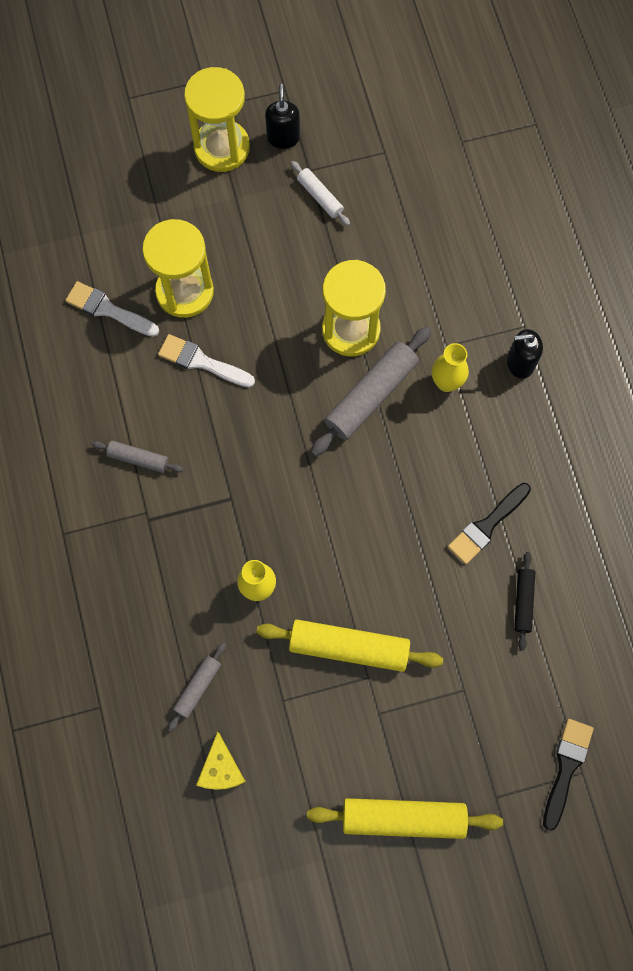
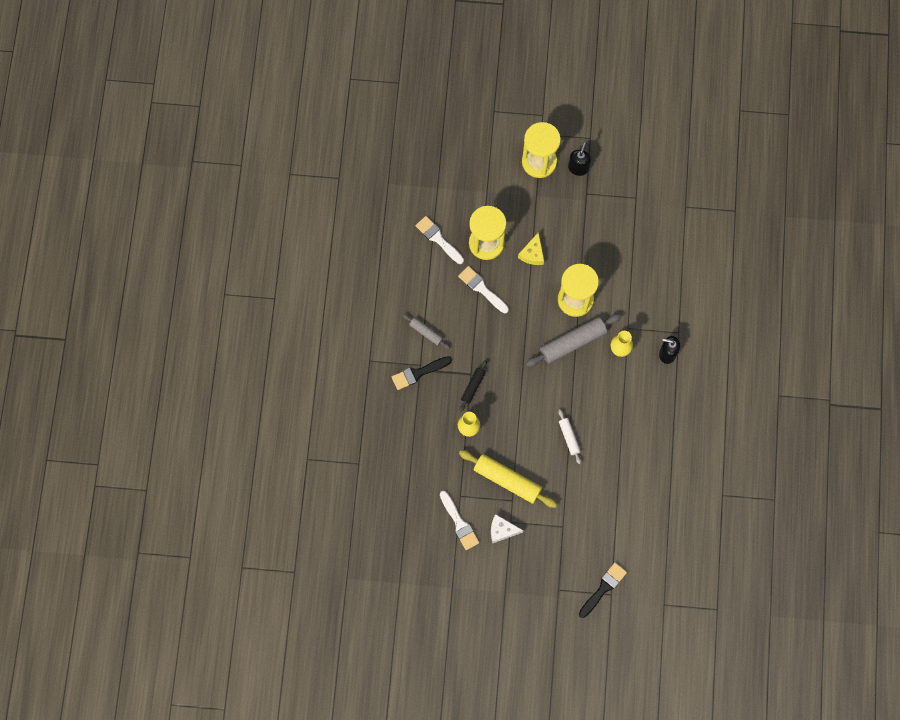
camera: 20 degrees right, 0 degrees up
grey rolling pin [168,643,226,732] -> none
yellow cheese [196,732,246,790] -> yellow cheese moved to [518,232,544,265]
white rolling pin [291,161,350,226] -> white rolling pin moved to [558,409,581,464]
yellow rolling pin [307,798,503,839] -> none
black brush [448,483,531,564] -> black brush moved to [392,356,452,390]
black rolling pin [514,552,535,650] -> black rolling pin moved to [460,360,487,412]
none -> white brush [440,491,479,550]
none -> white cheese [491,514,524,543]

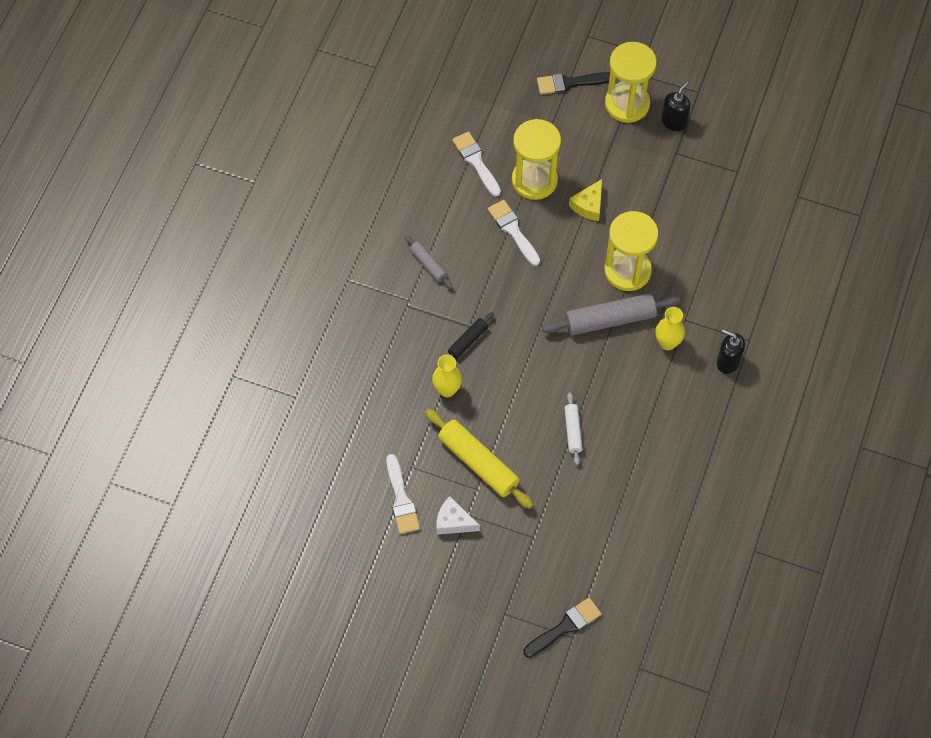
camera: 15 degrees right, 10 degrees down
black brush [392,356,452,390] -> black brush moved to [537,72,610,95]

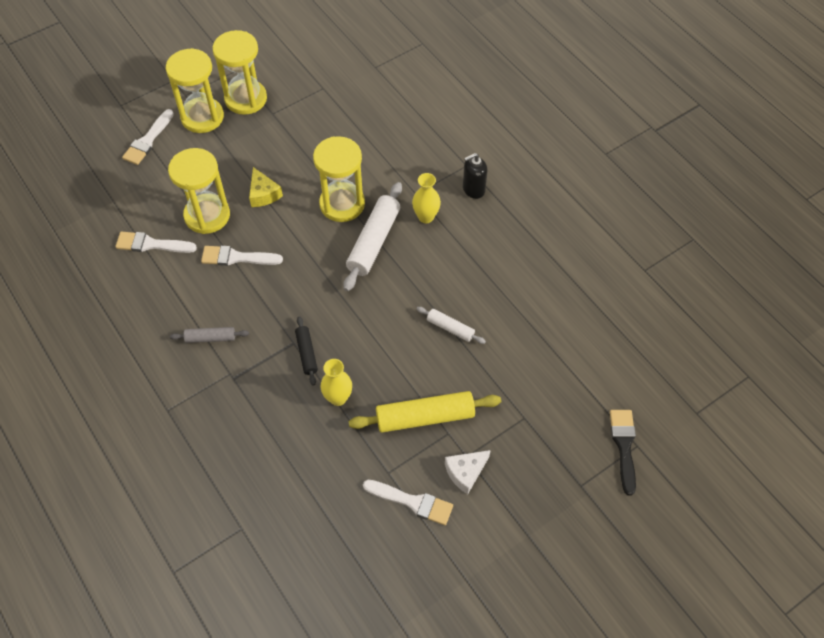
camera: 55 degrees left, 5 degrees down
black brush [537,72,610,95] -> white brush [122,109,174,165]
grey rolling pin [542,293,680,335] -> white rolling pin [343,182,402,291]
black soap dispenser [662,82,690,131] -> yellow hourglass [212,30,267,115]

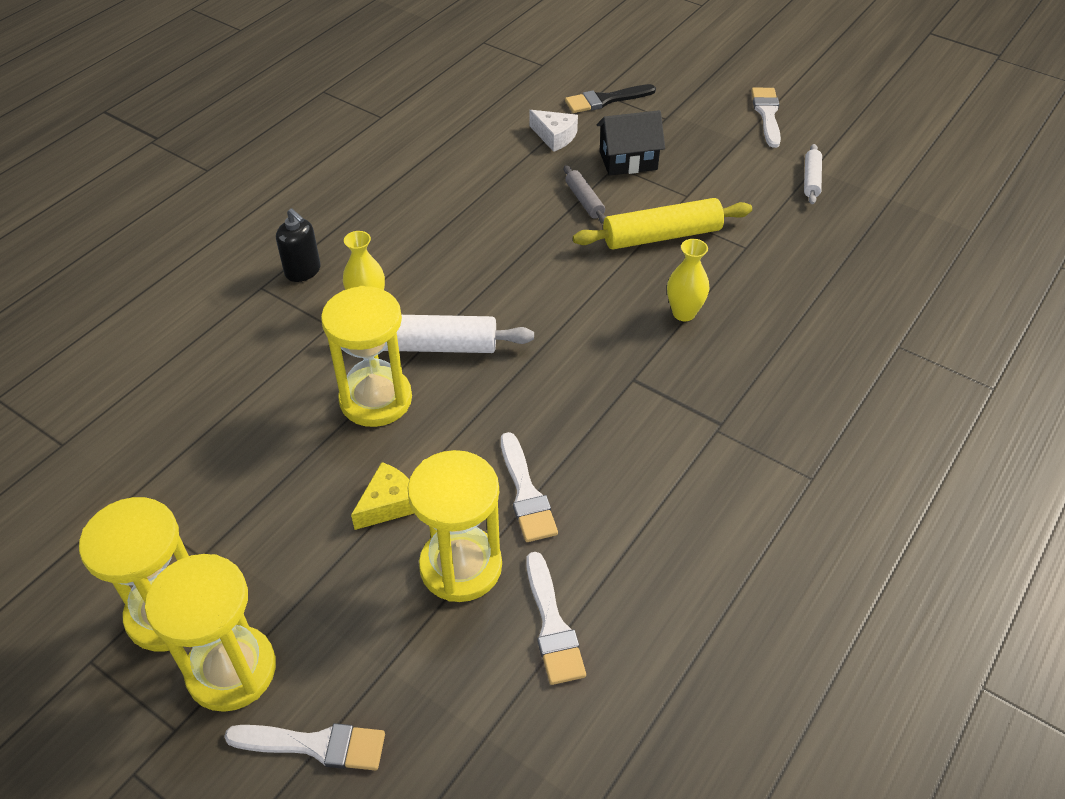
camera: 110 degrees left, 10 degrees down
grey rolling pin [170,327,249,343] -> grey rolling pin moved to [564,165,606,224]
black rolling pin [295,316,318,386] -> none
yellow rolling pin [348,391,501,433] -> yellow rolling pin turned 75 degrees counterclockwise [573,198,752,249]
white brush [363,480,453,525] -> white brush moved to [751,88,781,148]
white rolling pin [417,307,486,344] -> white rolling pin moved to [804,144,822,204]
white cheese [445,450,491,494] -> white cheese moved to [530,110,578,152]
none -> black house [597,110,665,176]

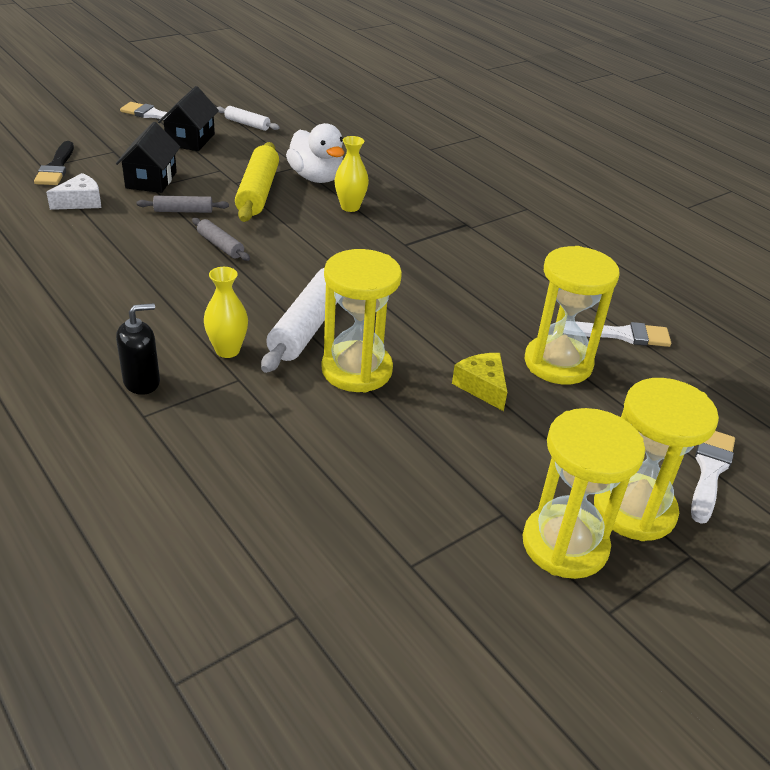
camera: 75 degrees left, 10 degrees down
white brush [501,432,558,542] -> none
none -> black house [158,86,219,151]
none -> grey rolling pin [192,218,250,261]
none -> white duck [286,123,344,183]

